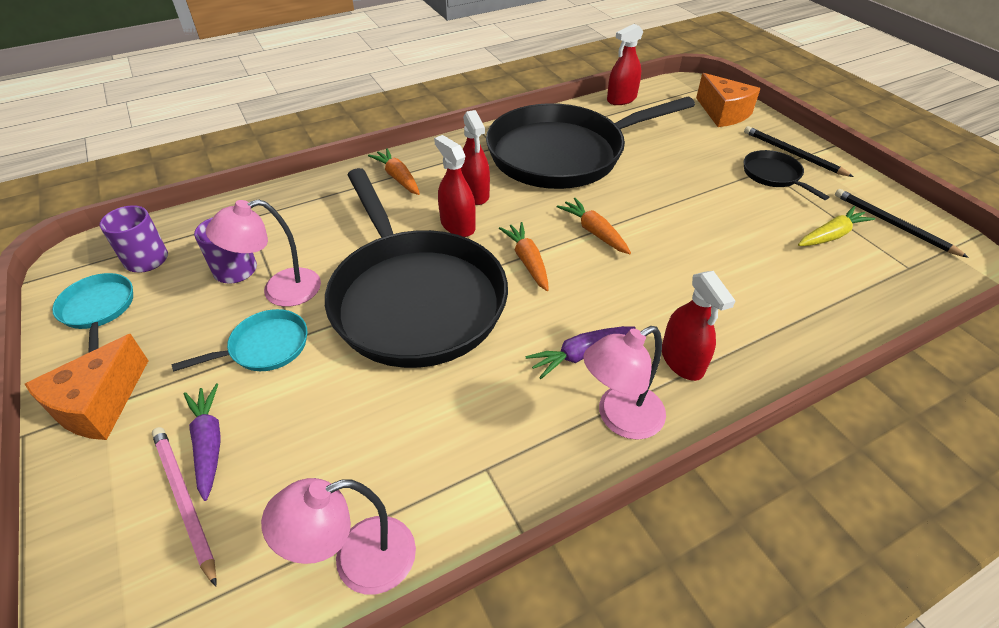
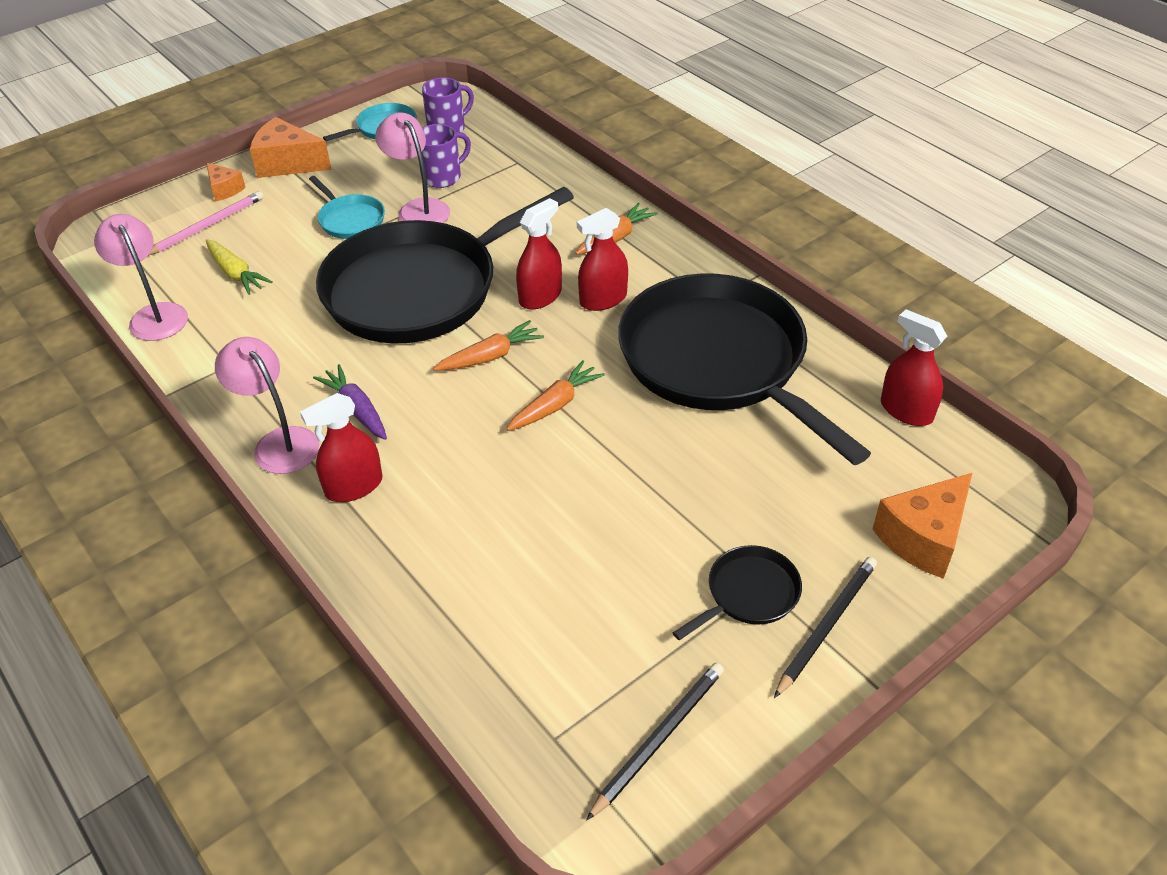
camera: 80 degrees right, 0 degrees up
purple carrot [184,384,221,501] -> none
yellow carrot [798,206,875,246] -> yellow carrot moved to [206,239,273,295]
none -> orange cheese [206,163,246,202]

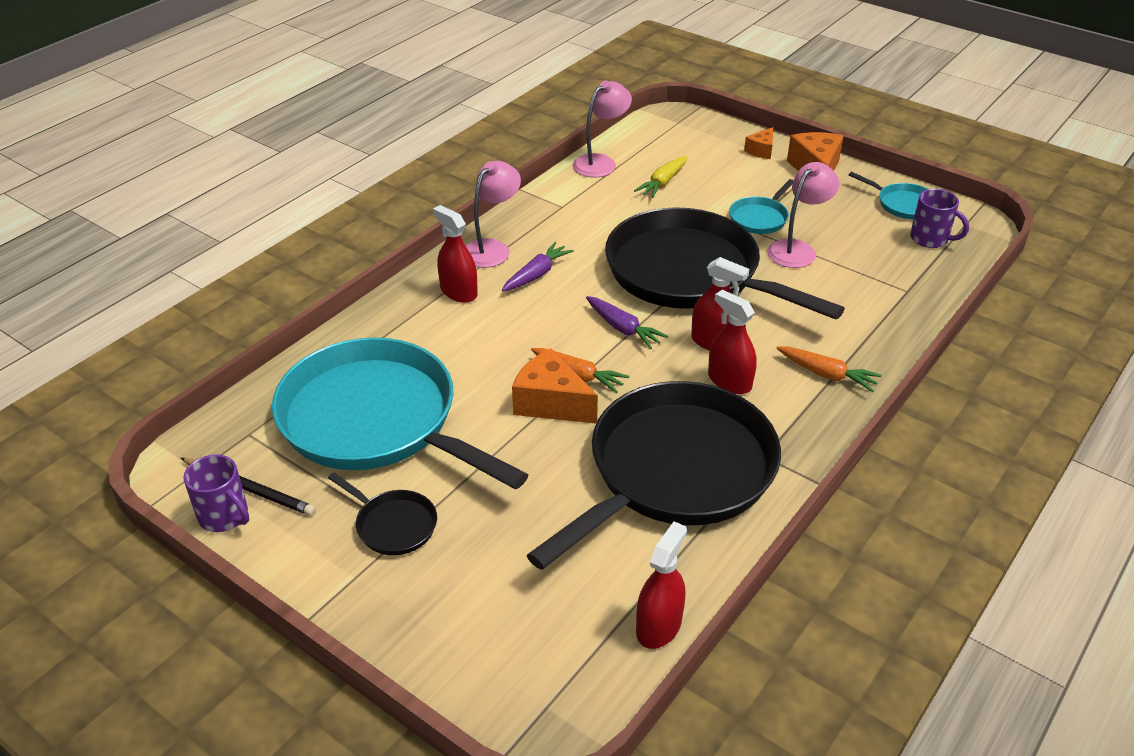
camera: 75 degrees right, 5 degrees down
pink pencil [148,191,264,256] -> none
purple mug [419,124,471,188] -> purple mug moved to [183,454,249,532]
orange carrot [433,320,544,370] -> purple carrot [586,296,668,349]
black pencil [774,557,877,698] -> none
orange cheese [872,473,972,579] -> orange cheese moved to [512,348,598,424]
none -> turquoise pan [272,338,528,490]

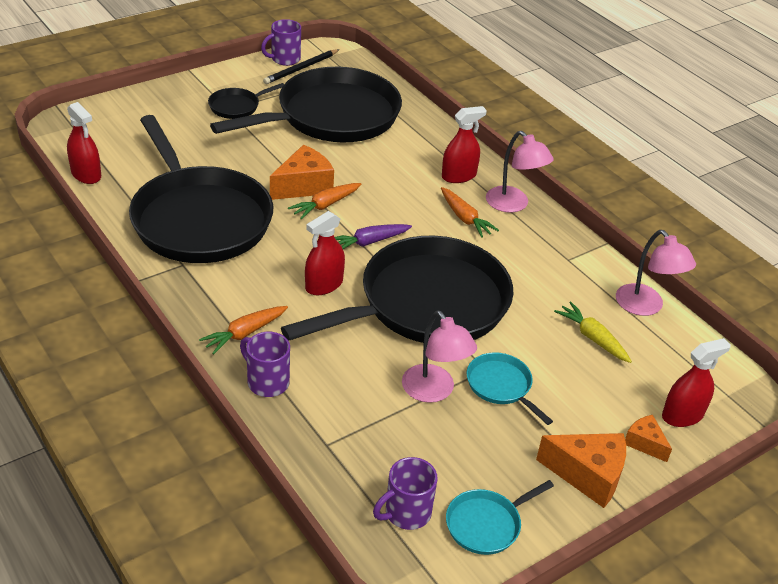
camera: 105 degrees right, 0 degrees up
turquoise pan [272,338,528,490] -> black pan [210,67,402,142]
purple carrot [502,242,574,291] -> orange carrot [441,187,499,238]
red spray bottle [708,290,757,394] -> red spray bottle moved to [662,338,731,427]
none -> purple mug [240,332,290,397]

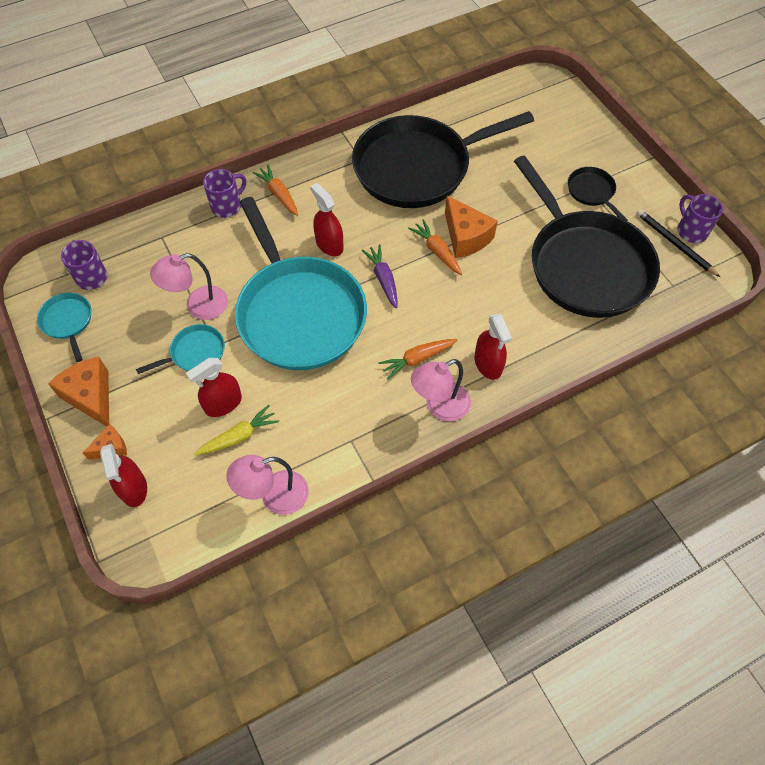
camera: 100 degrees right, 20 degrees up
red spray bottle [67,102,101,184] -> red spray bottle moved to [186,358,242,417]
black pan [281,236,513,343] -> turquoise pan [235,197,367,370]
orange cheese [536,433,626,508] -> orange cheese turned 120 degrees clockwise [48,357,109,427]

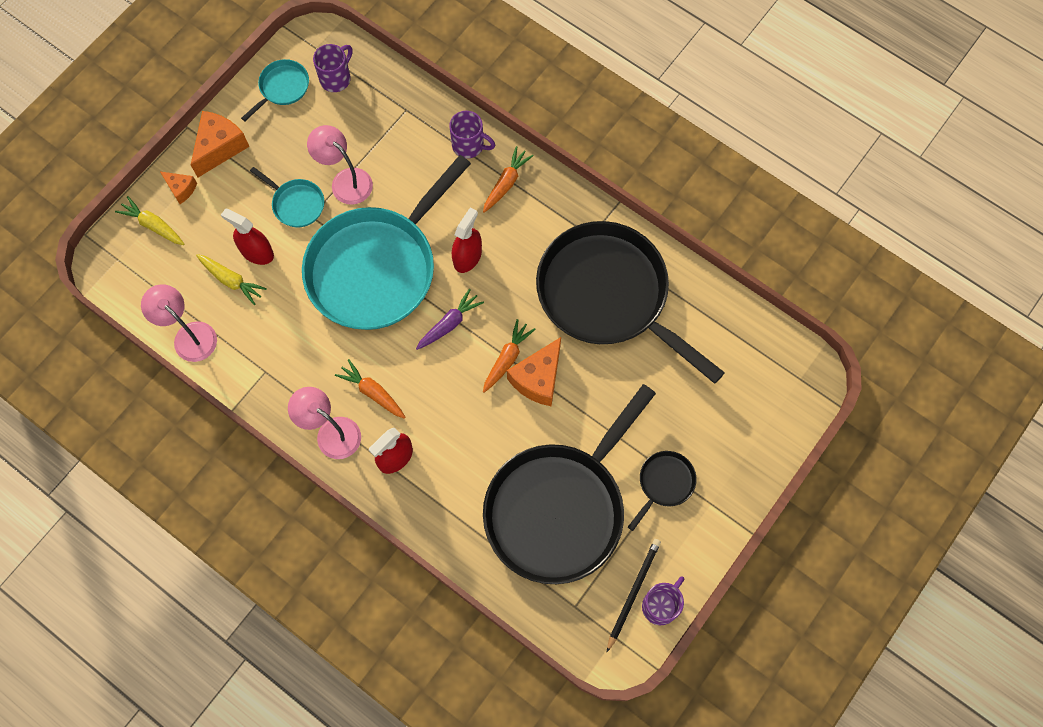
camera: 65 degrees right, 10 degrees up
red spray bottle [100,444,147,507] -> yellow carrot [115,196,184,245]

